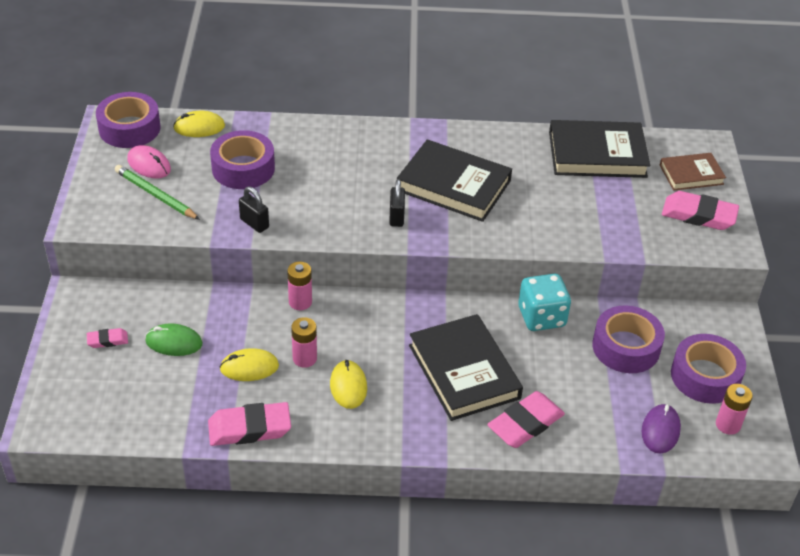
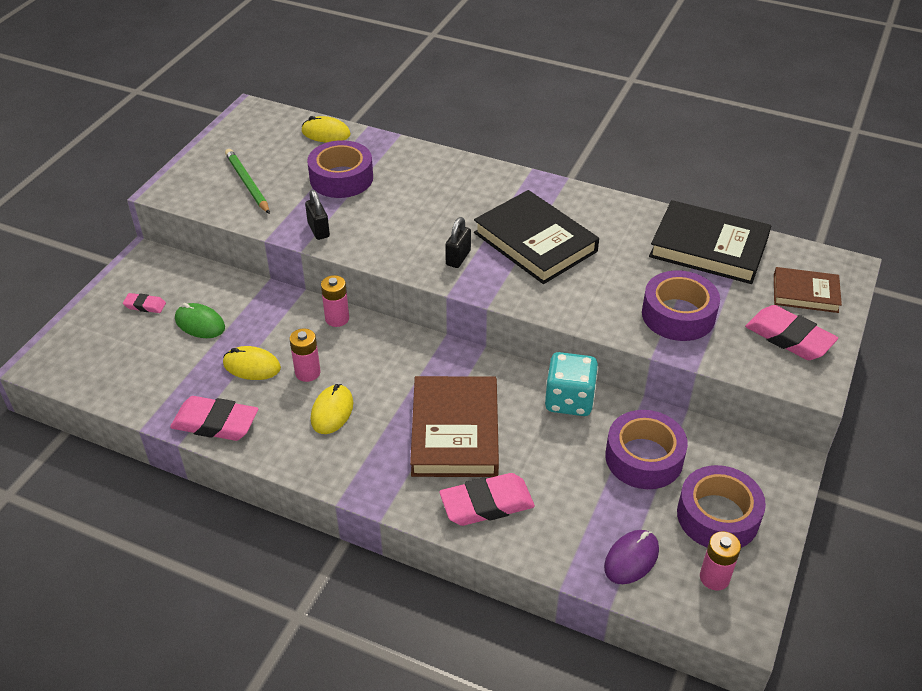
camera: 25 degrees right, 0 degrees up
purple tape [96,92,160,148] -> purple tape moved to [642,270,720,341]
pink mouse [127,145,171,179] -> none
black book [409,314,523,421] -> brown book [410,376,499,477]

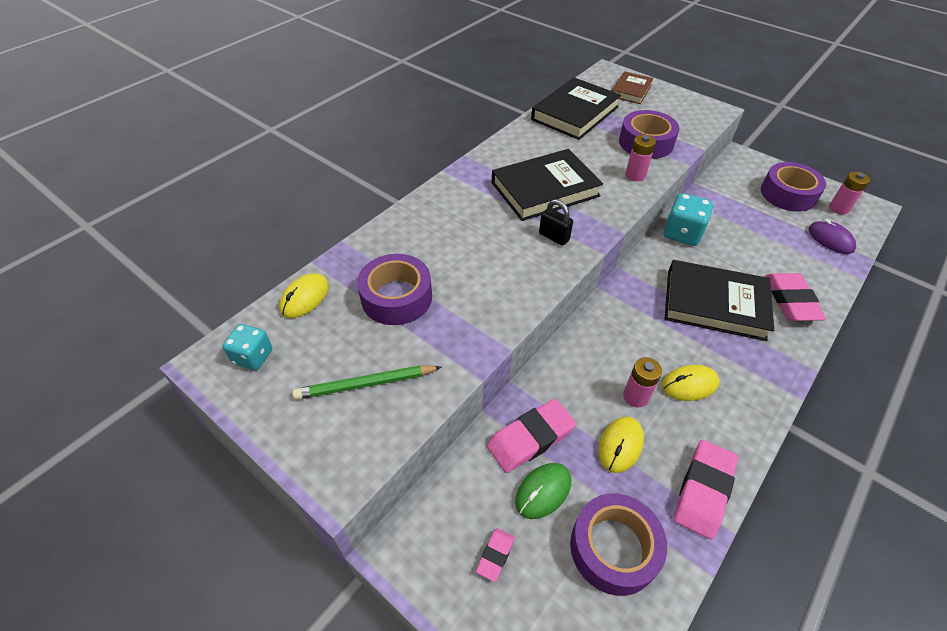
camera: 75 degrees left, 5 degrees up
black padlock [305,190,330,240] -> none
yellow mouse [311,384,353,434] -> yellow mouse turned 45 degrees counterclockwise [662,365,720,401]
pink battery [321,275,349,327] -> pink battery moved to [625,134,656,181]
brown book [410,376,499,477] -> black book [665,260,774,341]
purple tape [605,410,688,489] -> purple tape moved to [570,493,667,596]
pink eraser [745,305,838,360] -> pink eraser moved to [487,399,576,473]
none -> turquoise dice [222,324,272,370]

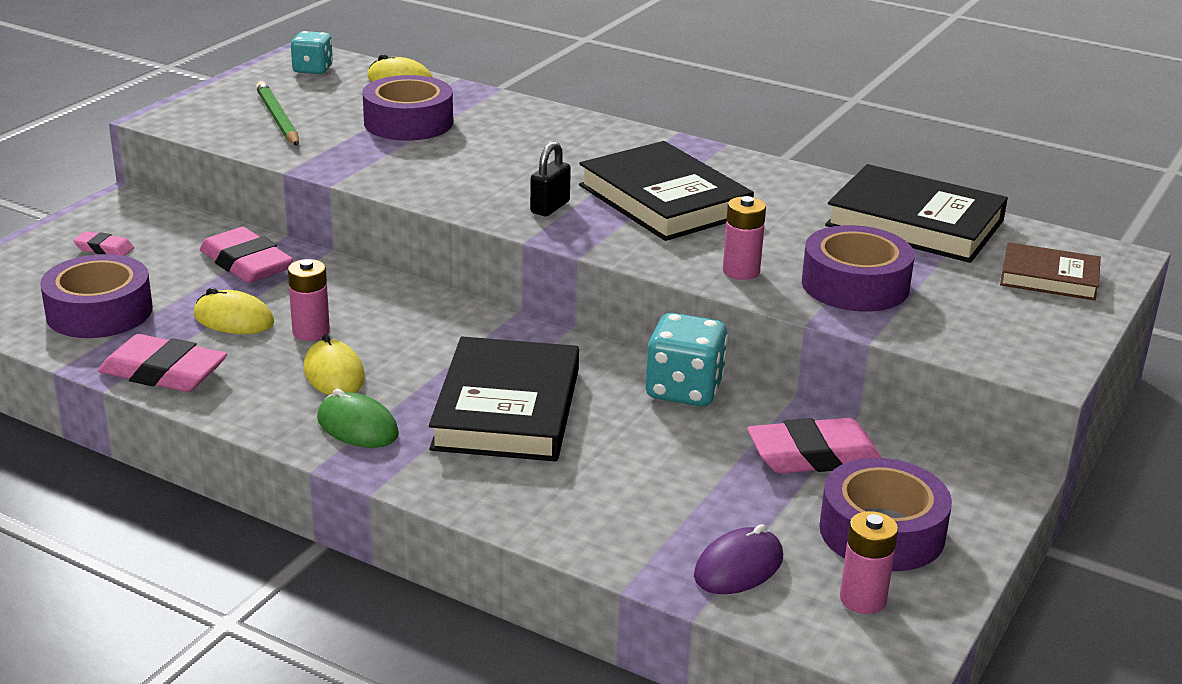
camera: 80 degrees right, 20 degrees down
green mouse [515,463,571,519] -> green mouse moved to [317,389,399,448]
pink eraser [765,273,826,321] -> pink eraser moved to [747,418,882,474]

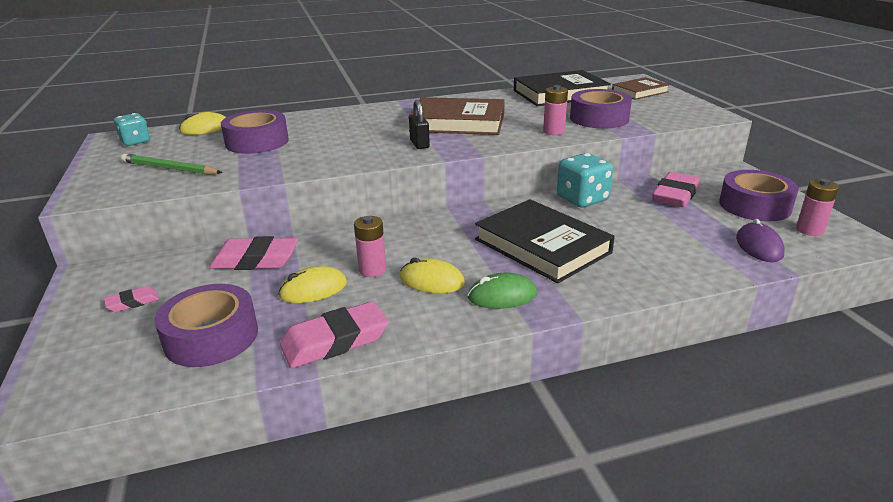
camera: 45 degrees left, 0 degrees up
black book [579,141,754,241] -> brown book [408,97,505,135]

